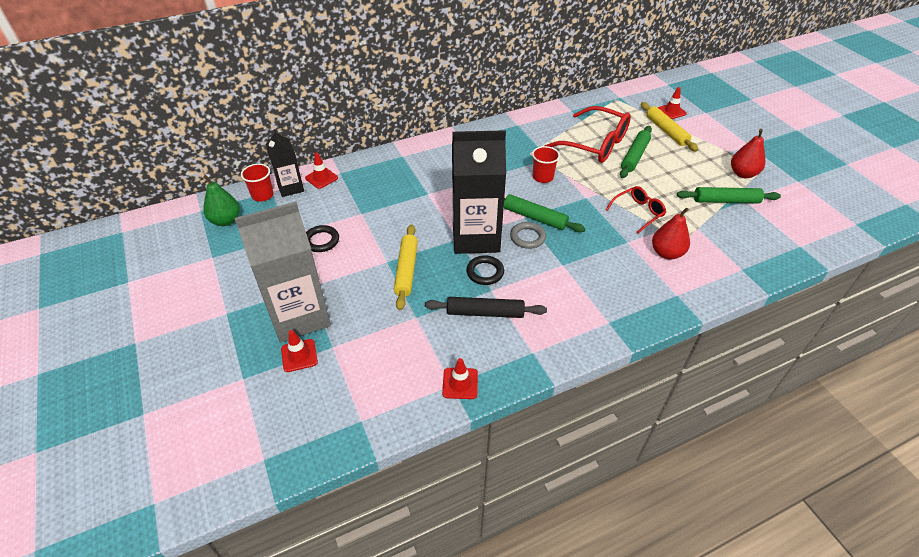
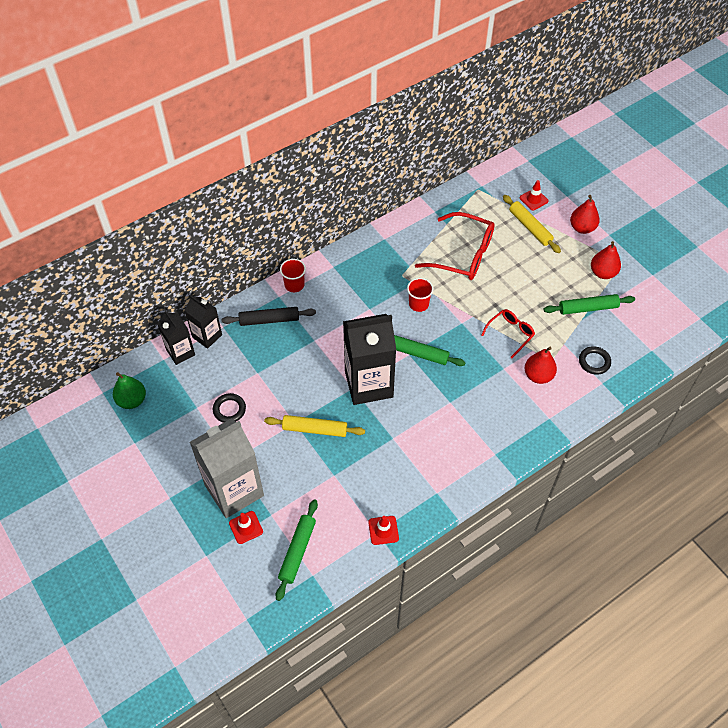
camera: 10 degrees left, 10 degrees up
red cup [241,164,274,202] -> red cup moved to [280,259,306,292]
red traffic cone [305,153,338,189] -> black carton [185,295,222,349]
yellow rolling pin [394,224,418,310] -> yellow rolling pin turned 75 degrees counterclockwise [264,415,365,437]
black rolling pin [425,297,547,318] -> black rolling pin moved to [221,307,316,326]
black ring [466,255,504,285] -> black ring moved to [579,346,611,375]
grey ring [510,222,546,249] -> none
green rolling pin [620,126,652,178] -> green rolling pin moved to [276,499,318,601]
none -> red pear [570,195,600,234]

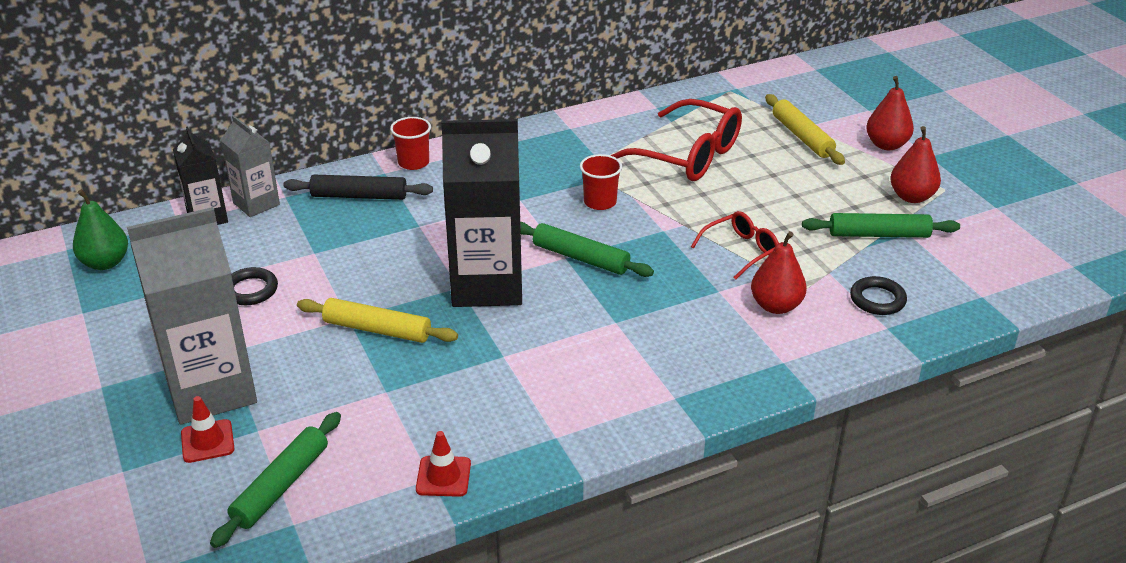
camera: 10 degrees right, 20 degrees down
black carton [185,295,222,349] -> grey carton [220,115,280,217]
red traffic cone [520,180,549,211] -> none

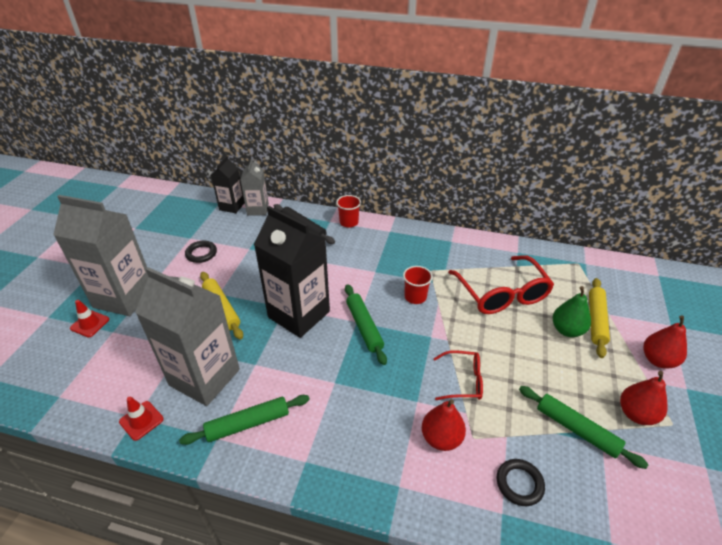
camera: 40 degrees right, 5 degrees up
green pear [73,189,128,270] -> green pear moved to [553,286,591,337]
green rolling pin [210,412,341,548] -> green rolling pin moved to [179,395,310,445]
none -> grey carton [135,267,240,406]

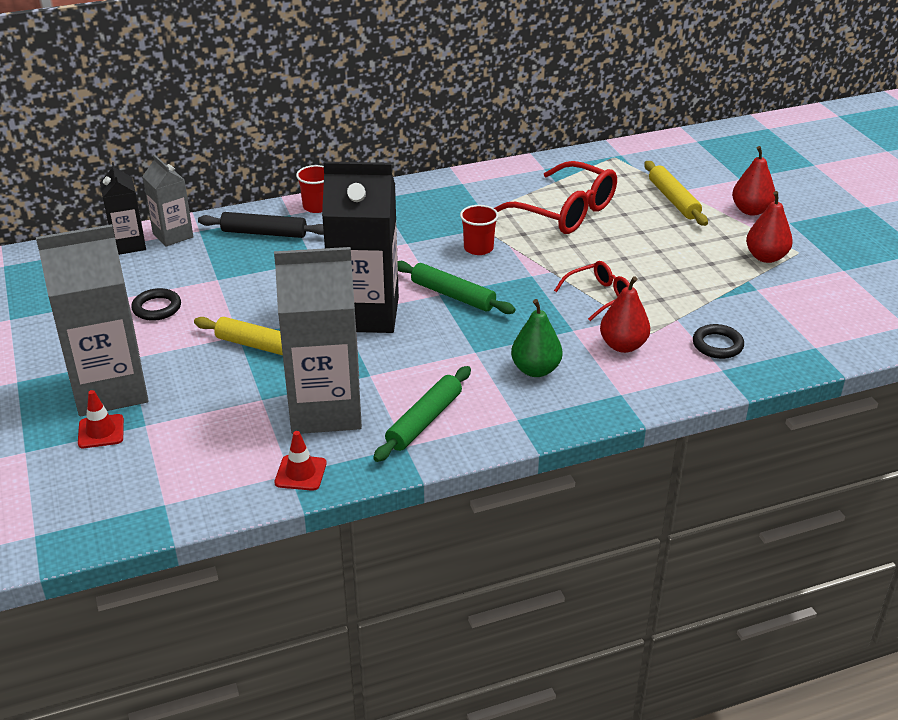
camera: 35 degrees left, 5 degrees down
green rolling pin [519,386,649,469] -> none
green pear [553,286,591,337] -> green pear moved to [511,299,563,377]

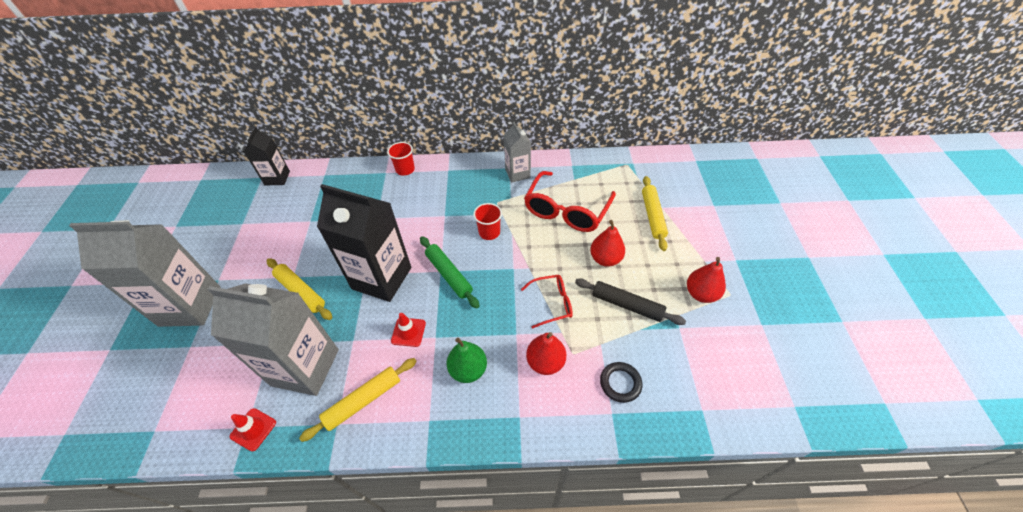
camera: 20 degrees right, 15 degrees up
red traffic cone [78,390,124,448] -> red traffic cone moved to [391,313,426,347]
black ring [131,288,181,321] -> none
grey carton [142,155,193,247] -> grey carton moved to [504,122,531,183]
black rolling pin [198,212,324,238] -> black rolling pin moved to [575,278,686,325]
green rolling pin [373,366,471,462] -> yellow rolling pin [299,358,417,442]
red glasses [494,161,617,234] -> red glasses turned 60 degrees clockwise [524,171,616,232]
red pear [732,146,775,216] -> red pear moved to [590,220,625,267]

